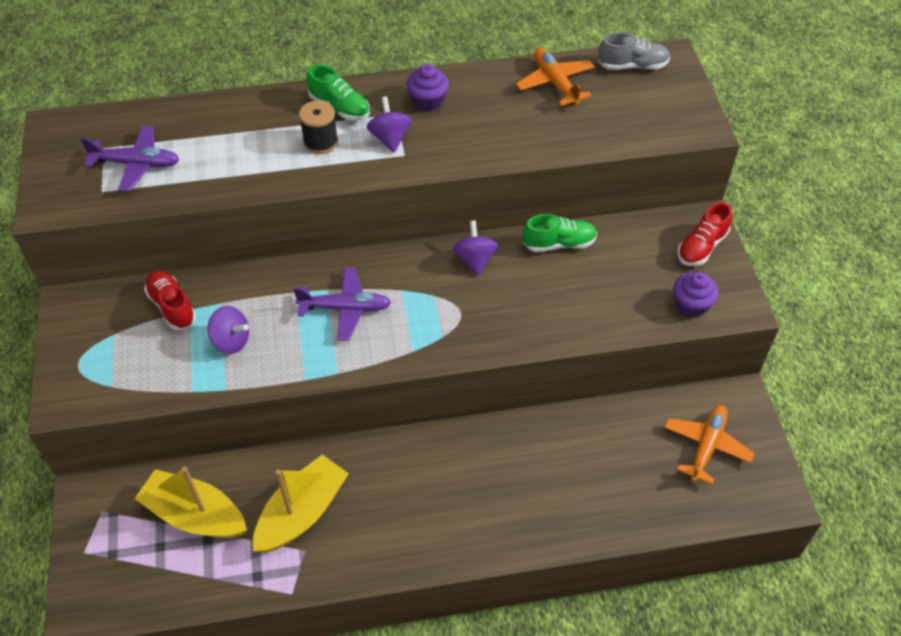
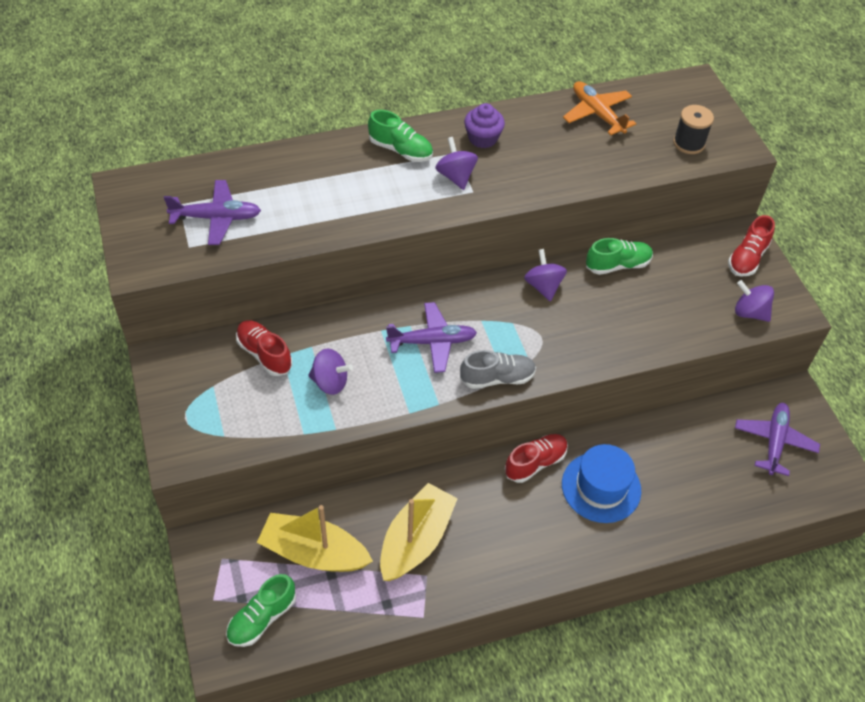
camera: 10 degrees left, 0 degrees up
black spool [299,101,338,154] -> black spool moved to [673,105,714,154]
grey shoe [598,32,670,70] -> grey shoe moved to [460,350,536,389]
orange plane [664,405,755,484] -> purple plane [735,403,820,476]
purple cupcake [673,272,719,317] -> purple spinning top [735,280,774,322]
none -> green shoe [226,574,296,647]
none -> red shoe [505,434,568,483]
none -> blue hat [562,444,641,523]

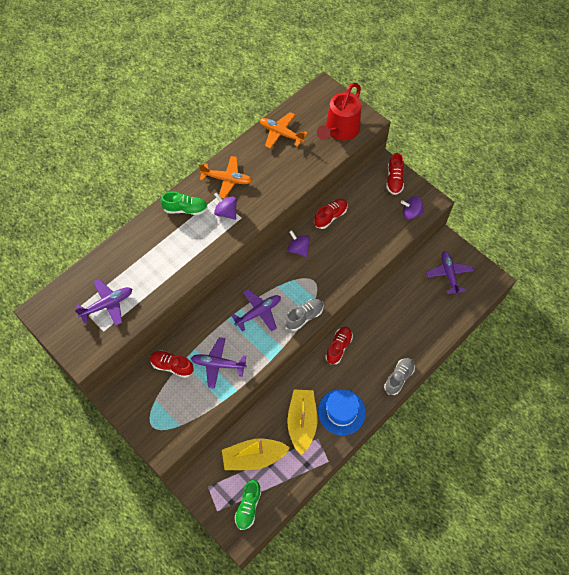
camera: 25 degrees left, 10 degrees up
purple spinning top [308,348,353,395] -> purple plane [191,337,247,389]
purple cupcake [464,103,505,148] -> orange plane [199,156,252,199]
blue hat [562,444,641,523] -> blue hat moved to [318,389,366,435]
green shoe [586,238,653,275] -> red shoe [314,199,347,229]
black spool [673,105,714,154] -> red watering can [317,83,361,141]
none -> grey shoe [384,358,415,395]

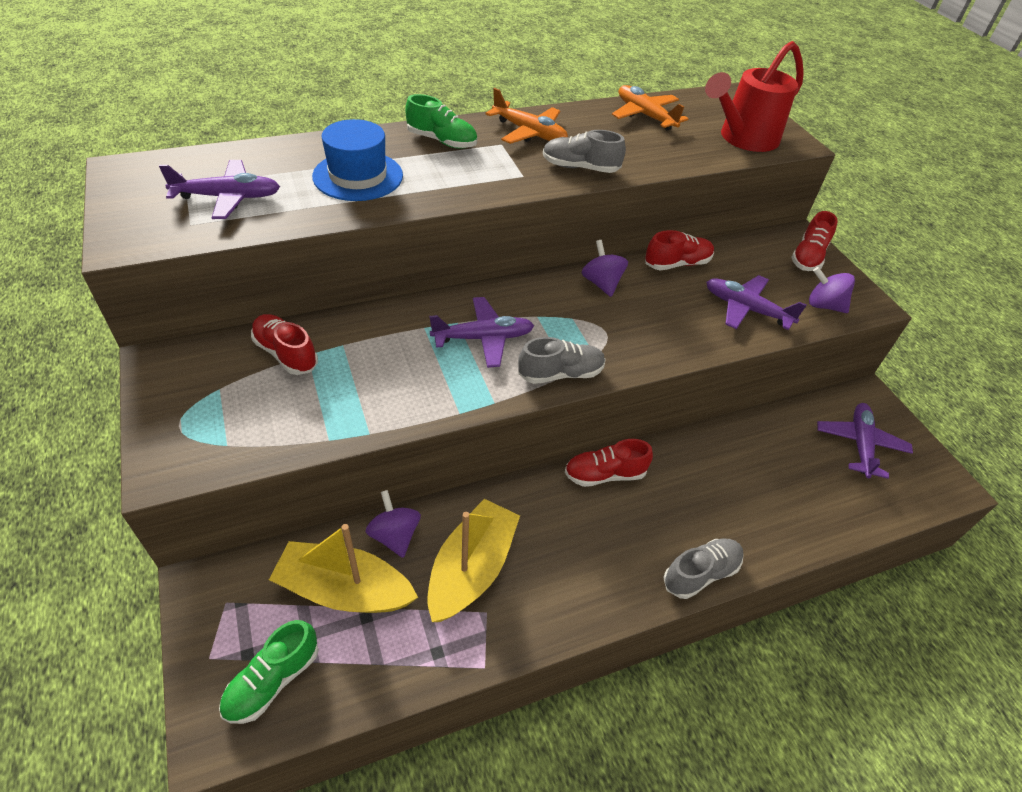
camera: 20 degrees right, 15 degrees down
purple plane [191,337,247,389] -> purple plane moved to [706,275,807,330]
purple spinning top [214,192,237,220] -> purple spinning top moved to [365,490,421,558]
blue hat [318,389,366,435] -> blue hat moved to [312,119,403,201]
red shoe [325,327,353,364] -> red shoe turned 150 degrees counterclockwise [565,439,653,487]
none -> grey shoe [543,130,626,173]

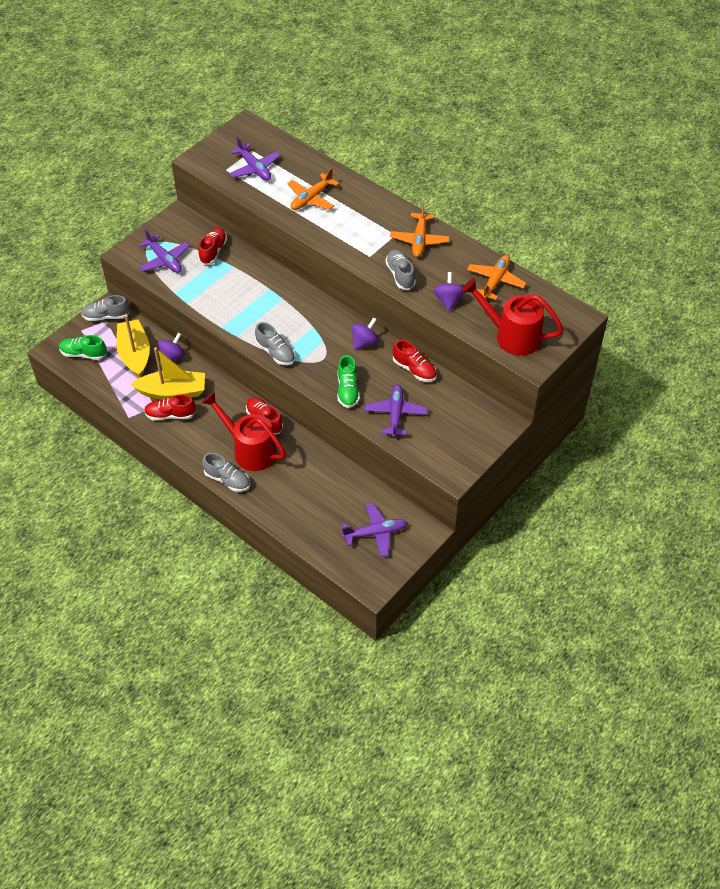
camera: 65 degrees right, 5 degrees up
blue hat [312,119,403,201] -> orange plane [287,168,339,210]
green shoe [405,94,477,149] -> green shoe moved to [337,355,360,408]
purple plane [429,297,534,368] -> purple plane moved to [139,229,190,273]
red shoe [791,211,838,271] -> red shoe moved to [144,394,196,421]
purple spinning top [809,267,855,313] -> purple spinning top moved to [433,272,465,311]
none -> grey shoe [81,295,130,321]
none -> red watering can [202,392,286,471]

